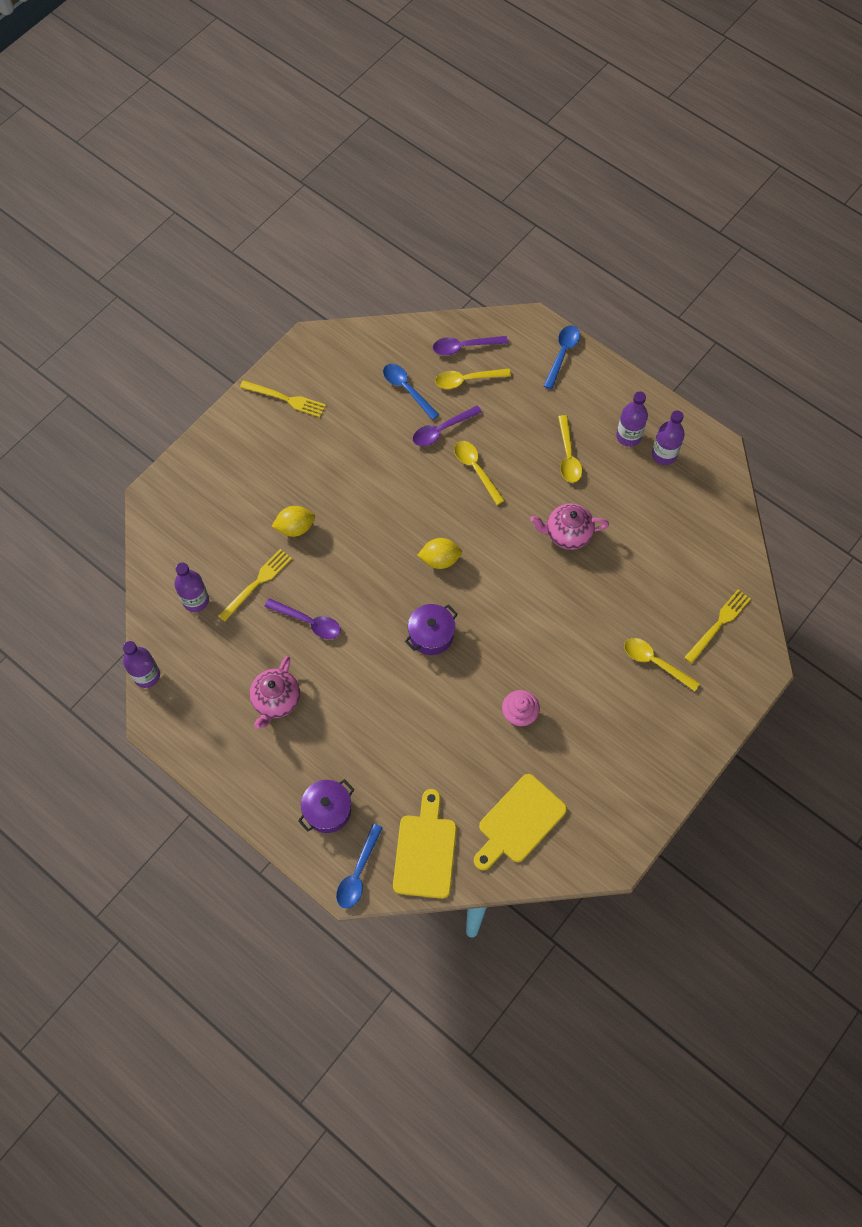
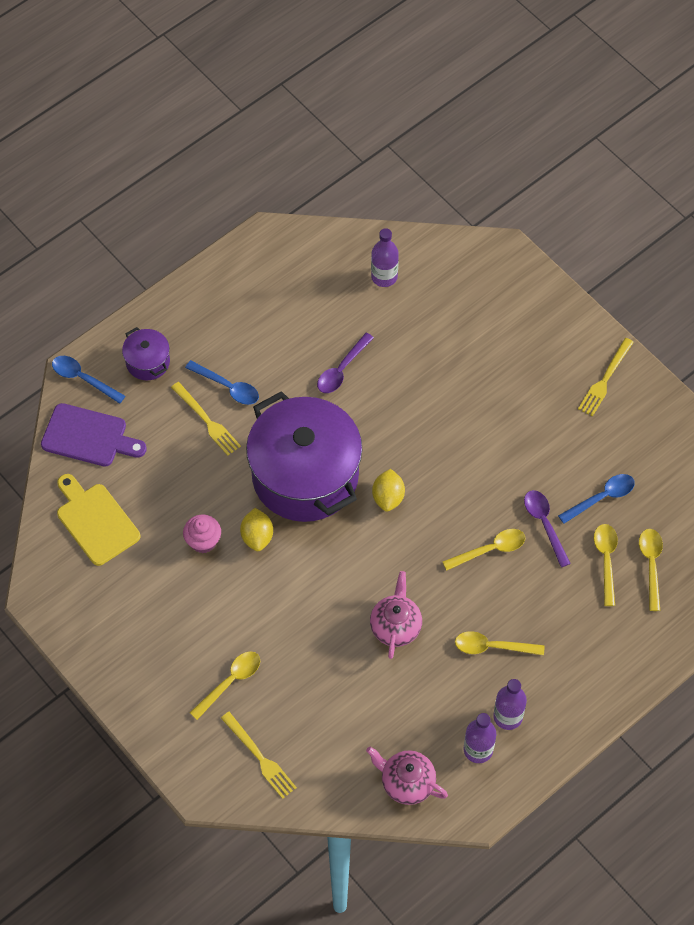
camera: 100 degrees right, 5 degrees down
purple bottle [123,641,160,688] -> none
yellow fork [218,549,292,622] -> yellow fork moved to [171,382,241,455]
pink teapot [250,656,300,729] -> pink teapot moved to [366,747,448,805]
yellow lemon [271,506,315,537] -> yellow lemon moved to [240,508,273,551]
yellow cutting board [393,789,457,899] -> purple cutting board [41,403,147,467]
purple pot [405,604,458,655] -> purple pot [246,391,362,522], size x2.34
purple spoon [433,336,508,355] -> yellow spoon [639,529,663,611]
blue spoon [544,325,580,389] -> blue spoon moved to [185,360,259,405]

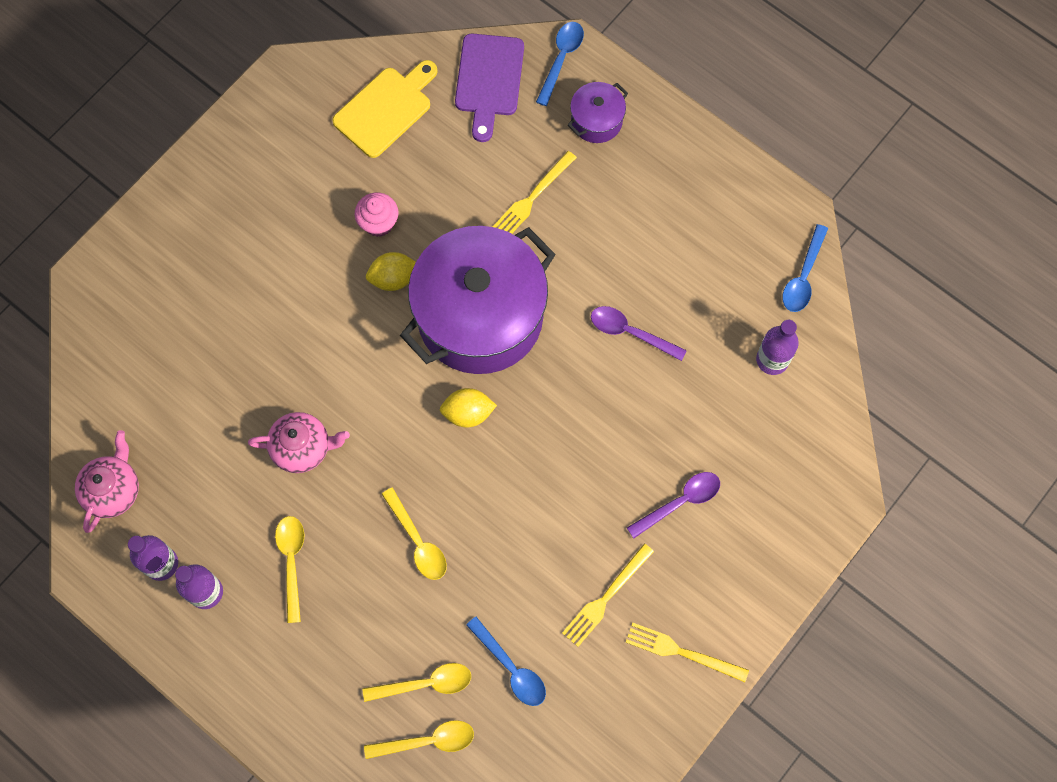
camera: 80 degrees right, 10 degrees up
blue spoon [185,360,259,405] -> blue spoon moved to [782,224,828,312]
yellow spoon [190,651,260,720] -> none
yellow fork [221,712,297,799] -> yellow fork moved to [562,543,654,647]
purple spoon [524,490,571,567] -> purple spoon moved to [627,472,720,538]

